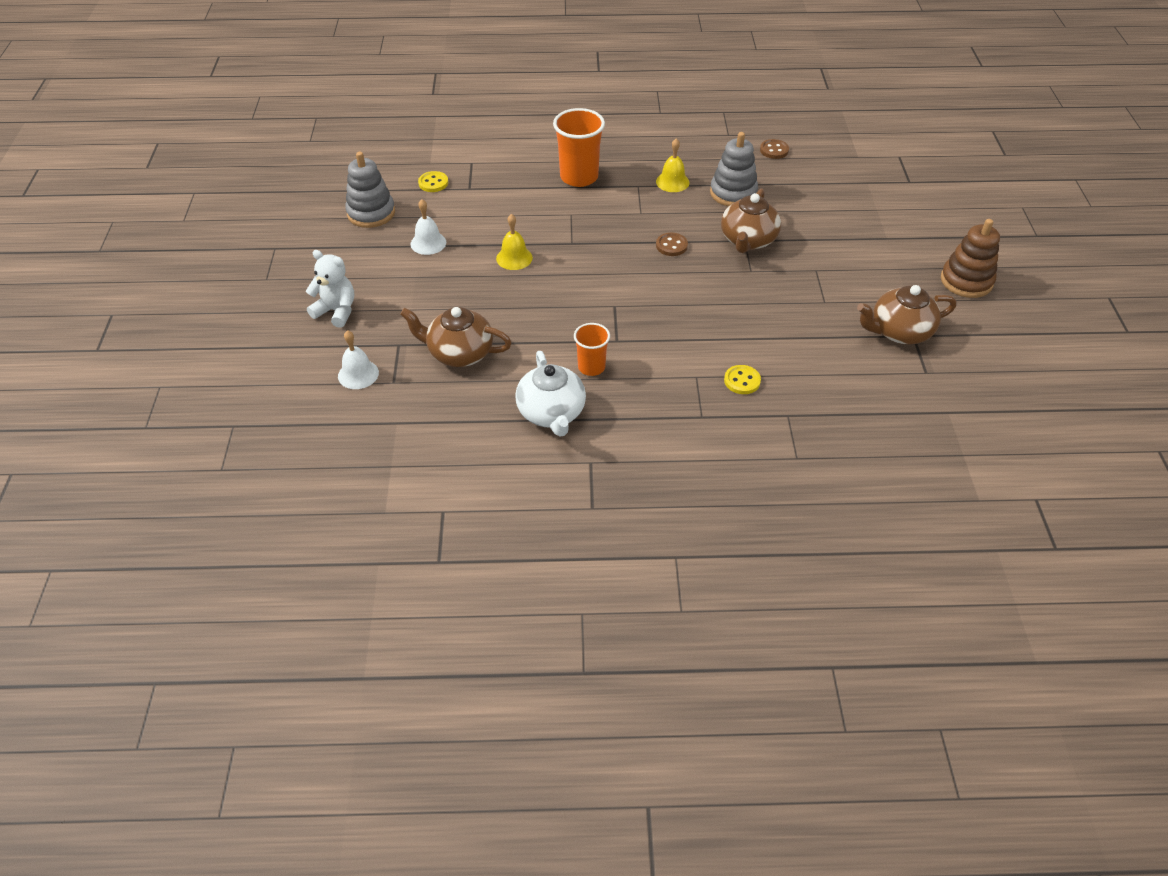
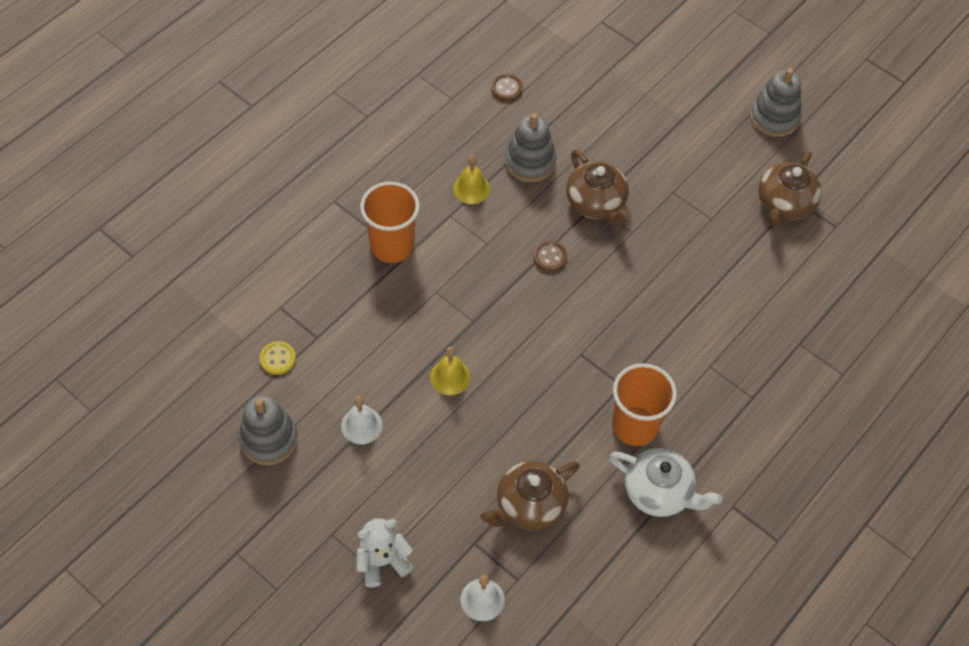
camera: 50 degrees left, 10 degrees up
orange cup [574,323,610,376] -> orange cup [612,363,677,446], size x1.69
yellow button [724,365,761,394] -> none
brown stacking toy [941,219,1000,298] -> grey stacking toy [750,68,801,137]

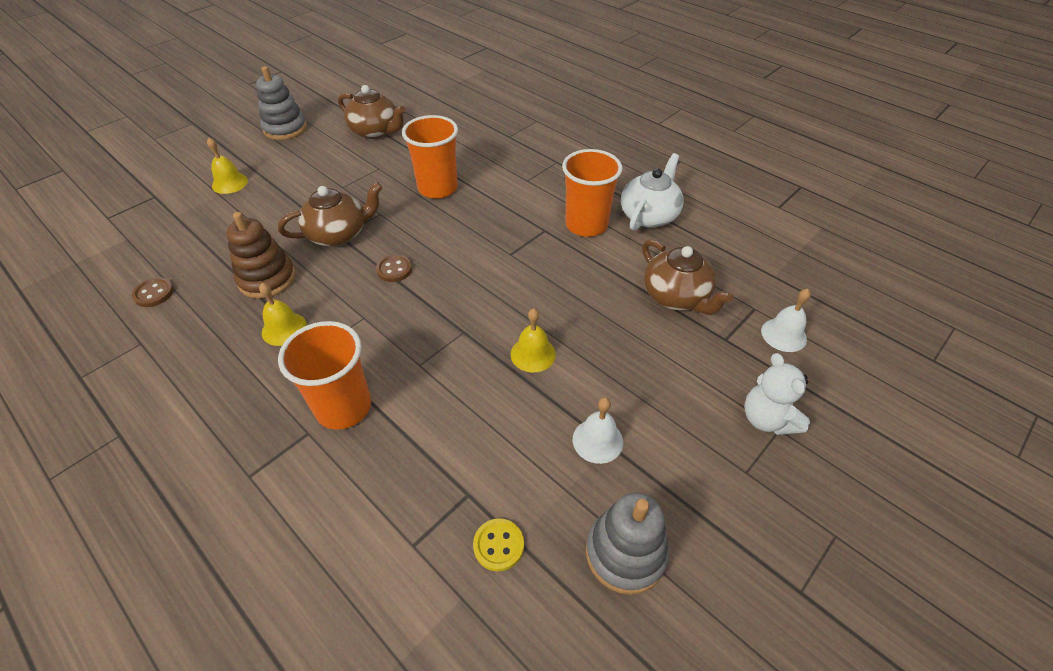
camera: 85 degrees left, 10 degrees down
grey stacking toy [505,113,556,182] -> brown stacking toy [226,212,296,299]
none -> yellow bell [207,137,248,194]
none -> orange cup [402,115,458,199]

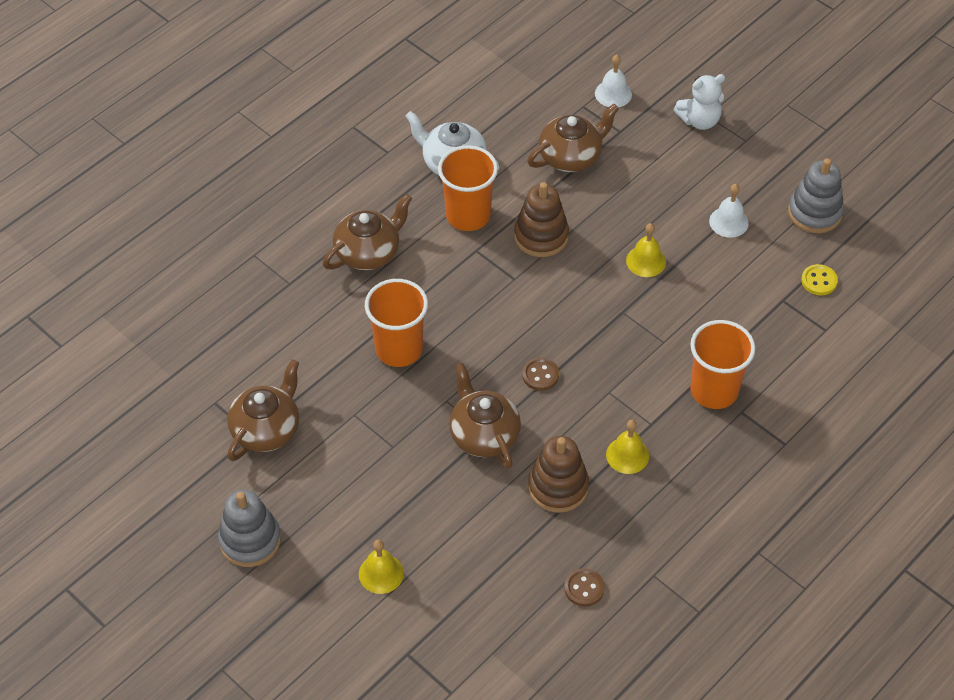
camera: 90 degrees left, 5 degrees up
none -> brown teapot [323,194,412,270]
none -> brown stacking toy [514,182,569,257]

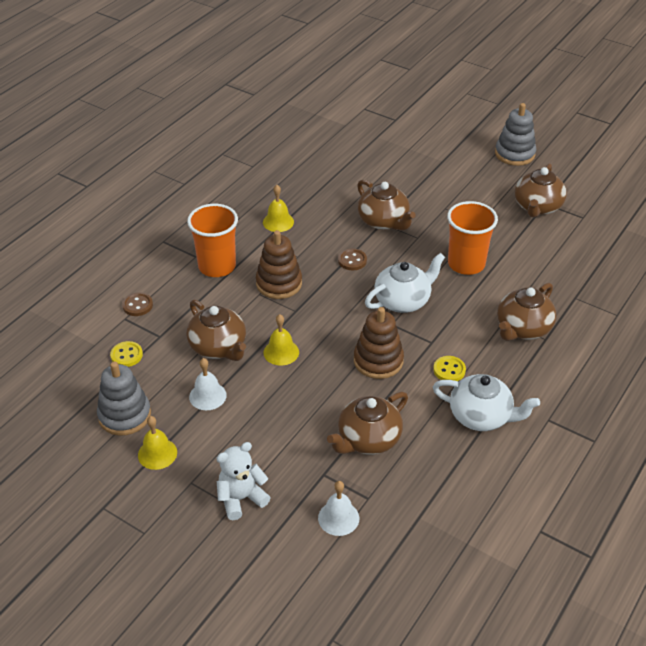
camera: 170 degrees right, 10 degrees down
yellow bell [359,539,404,594] -> yellow bell moved to [138,416,177,470]
orange cup [438,145,498,231] -> yellow button [433,356,466,381]
brown stacking toy [528,436,589,513] -> brown stacking toy moved to [256,230,302,299]
brown button [564,568,605,607] -> brown button moved to [122,292,153,316]
none -> brown teapot [187,300,246,361]
none -> white teapot [365,253,445,313]

